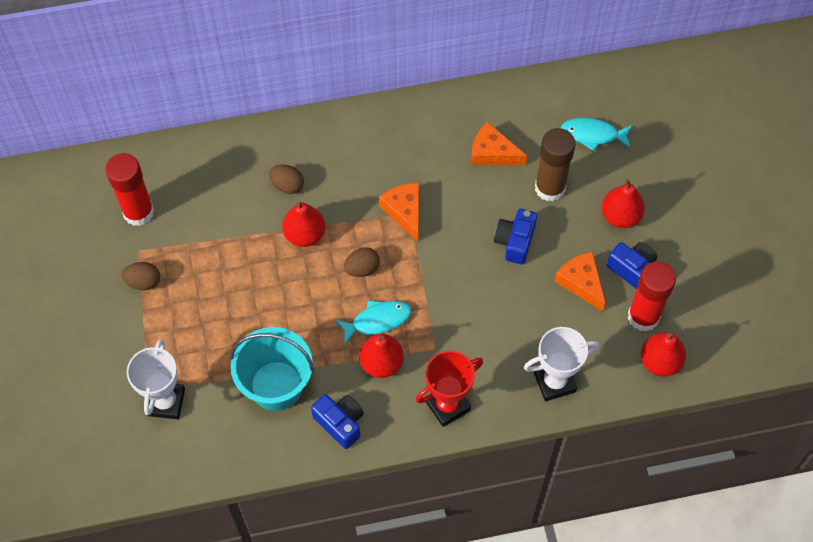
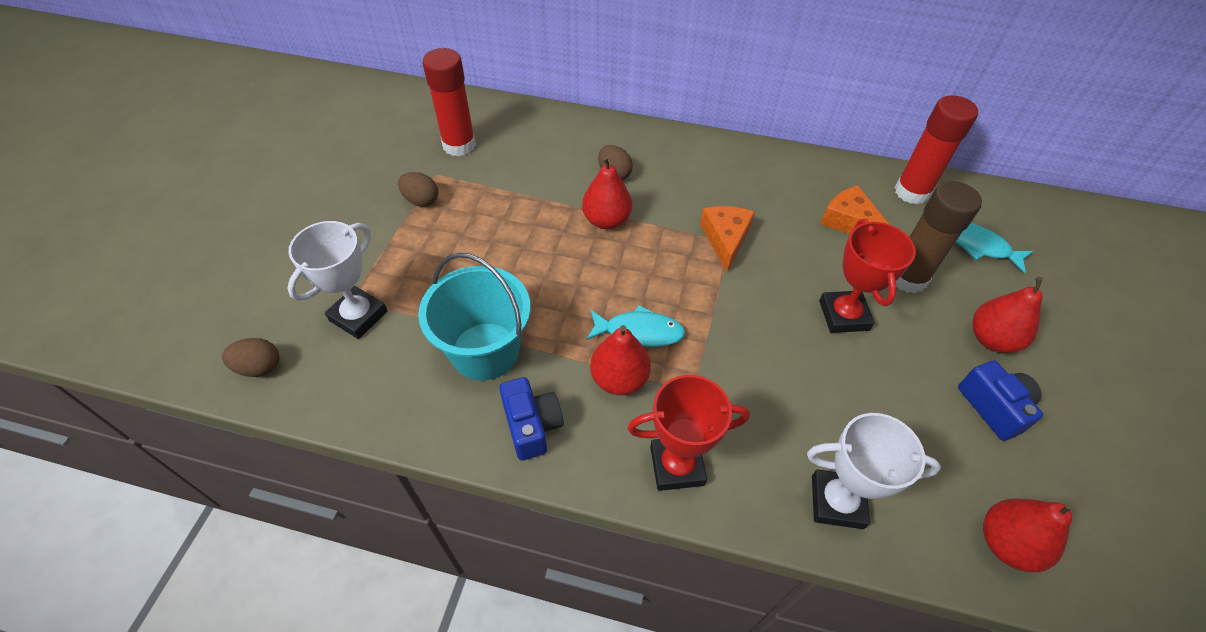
camera: 25 degrees right, 10 degrees down
brown egg [344,247,380,277] -> brown egg moved to [222,338,279,377]
blue camera [494,209,537,265] -> red trophy [819,219,916,333]
orange cheese [554,252,606,311] -> none
red glue stick [628,261,676,332] -> red glue stick moved to [895,95,978,205]

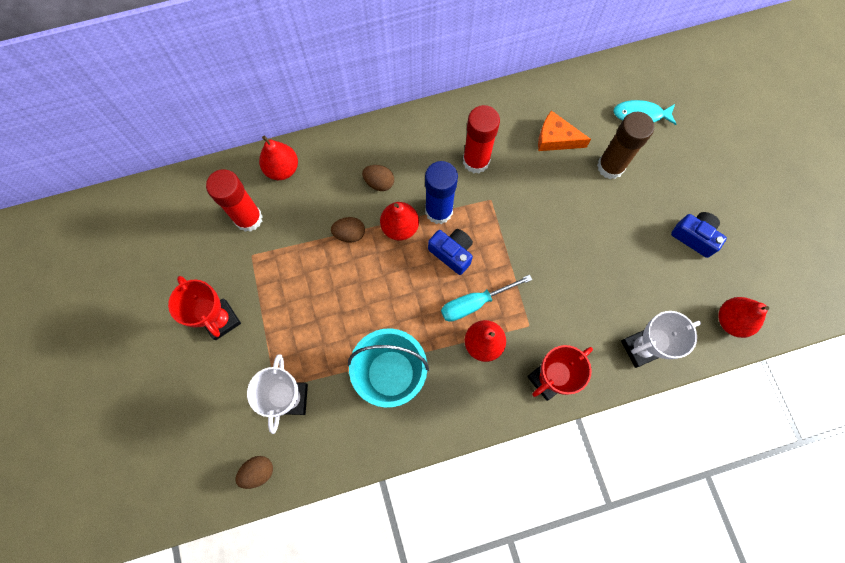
camera: 30 degrees left, 20 degrees up
brown egg [398,172,438,207] -> brown egg moved to [331,217,365,242]
blue camera [499,377,564,461] -> blue camera moved to [428,229,473,275]
turquoise fish [586,305,685,347] -> turquoise screwdriver [441,275,532,322]
orange cheese [700,206,755,272] -> none
red trophy [819,219,916,333] -> red trophy moved to [168,276,241,340]
red glue stick [895,95,978,205] -> red glue stick moved to [463,105,500,173]
red pear [972,277,1043,353] -> red pear moved to [259,136,298,180]
none -> blue glue stick [425,161,458,224]

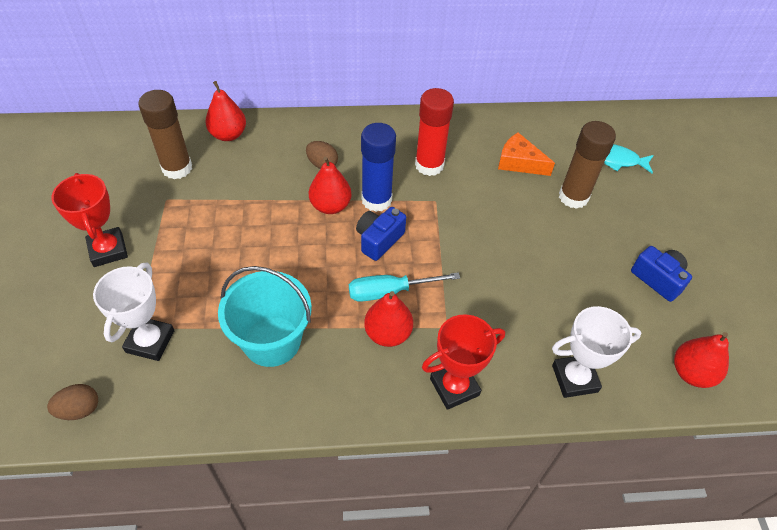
camera: 10 degrees right, 20 degrees down
red glue stick [206,169,263,232] -> brown glue stick [138,90,192,179]
brown egg [331,217,365,242] -> none
blue camera [428,229,473,275] -> blue camera turned 105 degrees counterclockwise [356,207,406,261]

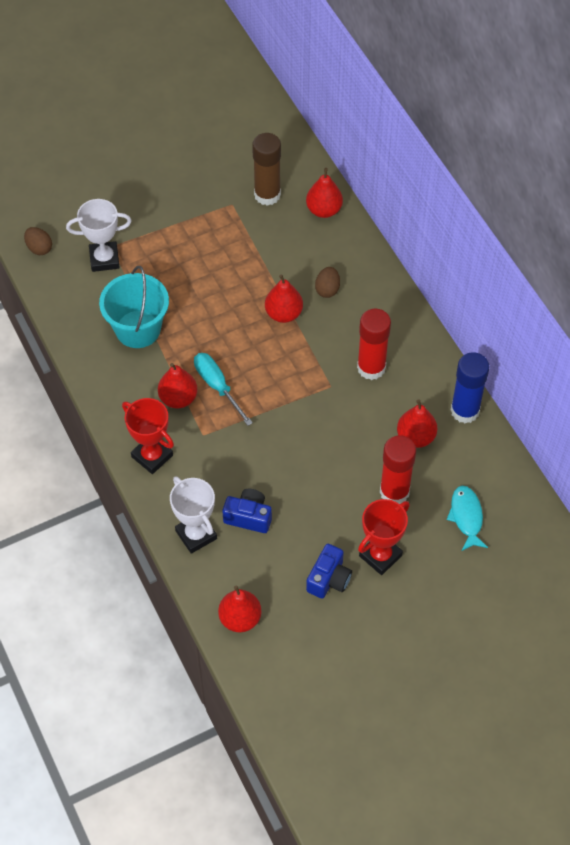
camera: 70 degrees right, 5 degrees up
red trophy [52,173,128,267] -> red trophy moved to [358,499,410,575]
blue camera [356,207,406,261] -> blue camera moved to [222,489,272,533]
blue glue stick [361,123,396,212] -> blue glue stick moved to [450,352,489,423]
orange cheese [498,132,555,176] -> red pear [397,399,437,448]
brown glue stick [559,121,616,209] -> red glue stick [380,435,416,504]

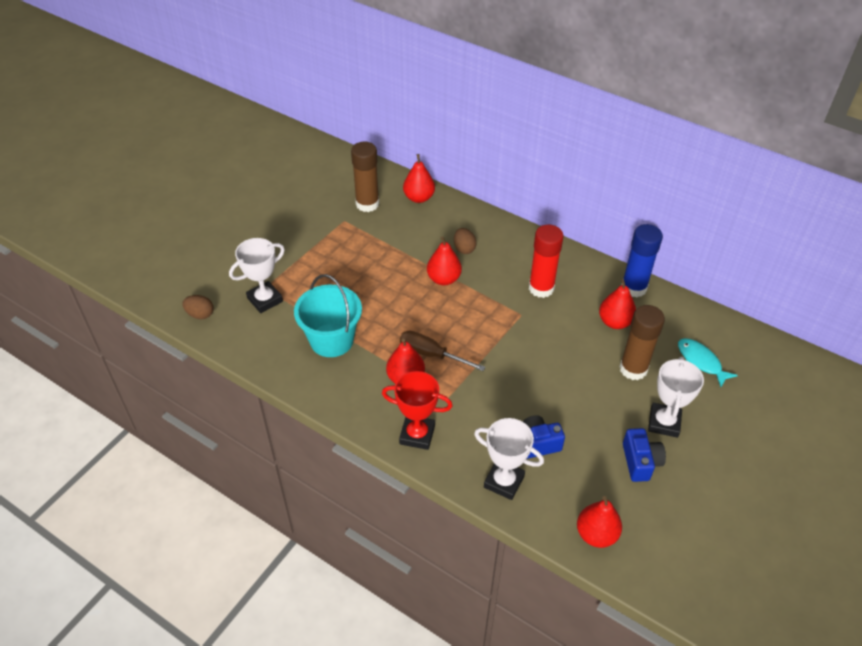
camera: 30 degrees left, 10 degrees down
turquoise screwdriver [194,353,253,426] -> brown screwdriver [400,331,486,371]
red trophy [358,499,410,575] -> white trophy [648,357,704,438]
red glue stick [380,435,416,504] -> brown glue stick [620,305,665,380]

